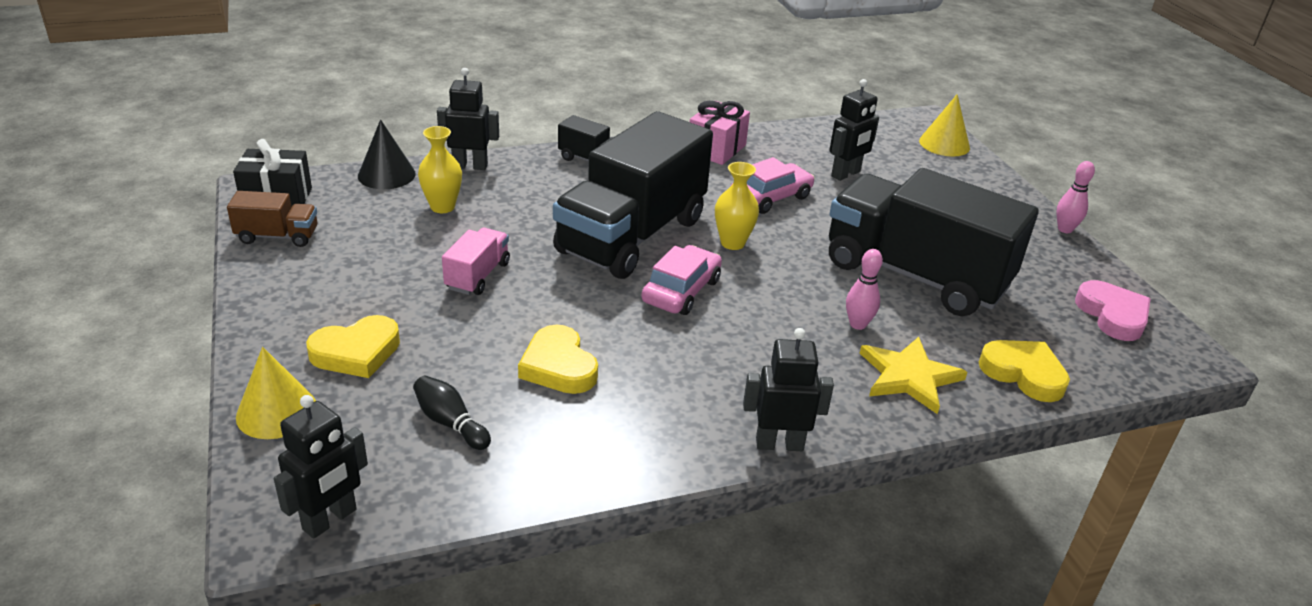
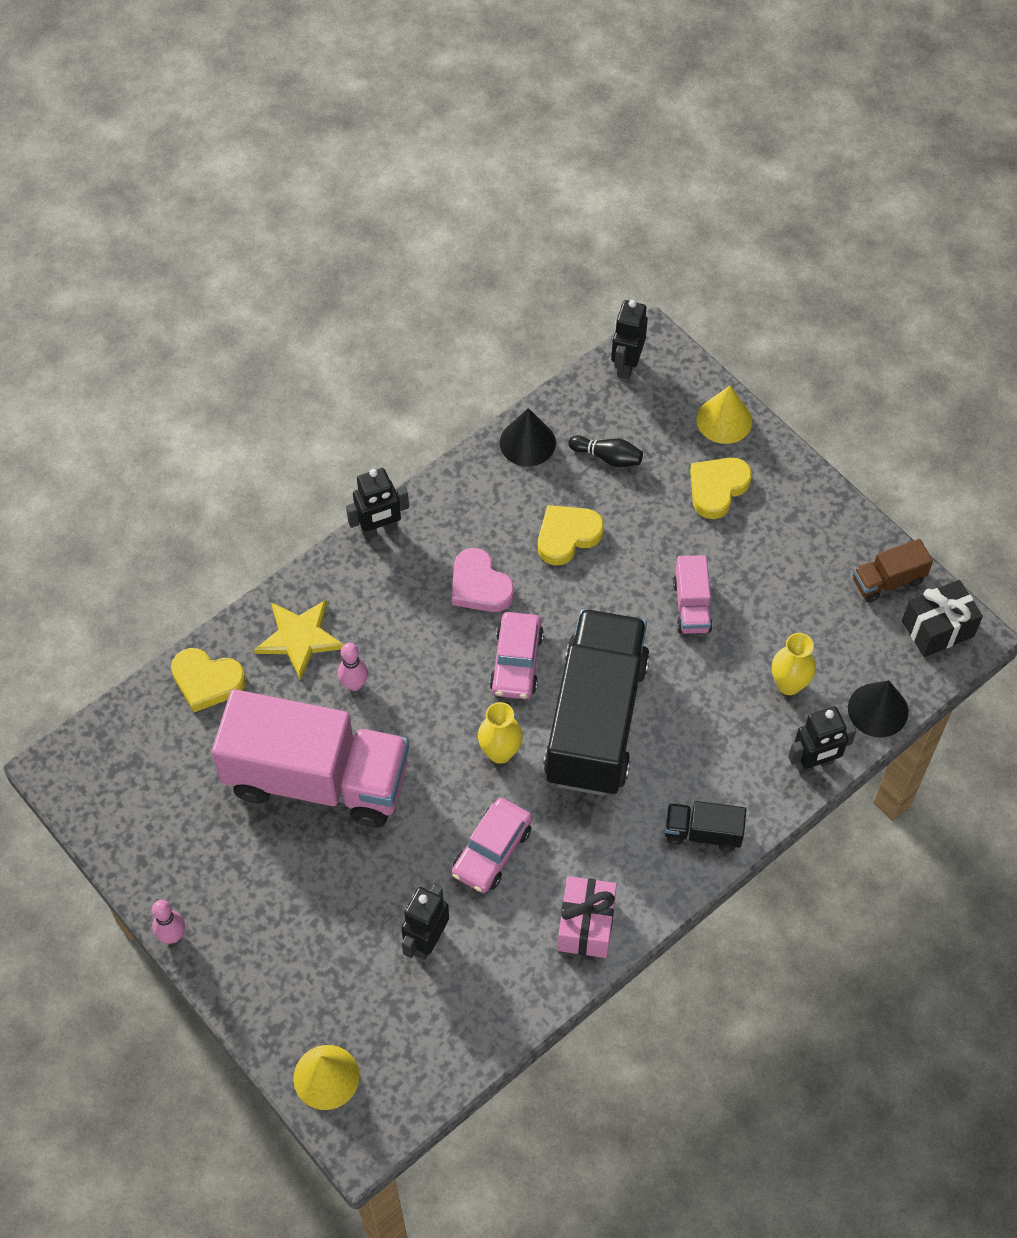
camera: 160 degrees right, 25 degrees up
yellow heart [518,325,598,394] -> yellow heart turned 75 degrees counterclockwise [538,505,604,565]
black truck [829,168,1039,316] -> pink truck [212,689,409,828]
pink heart [1075,280,1150,341] -> pink heart moved to [452,548,514,612]
none -> black cone [500,408,556,467]

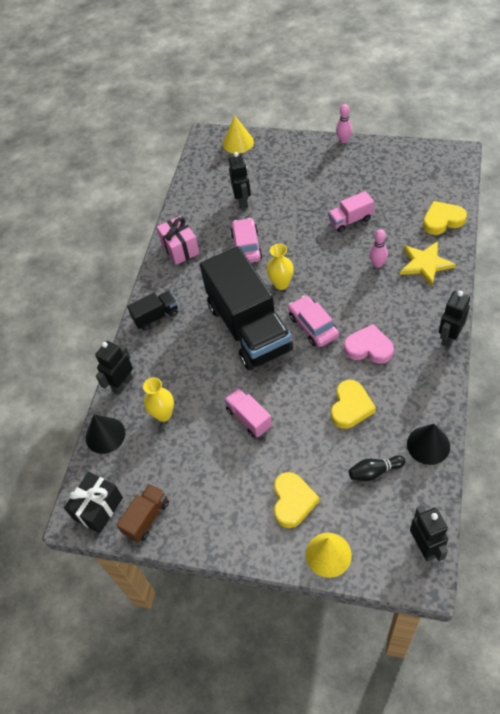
camera: 150 degrees right, 5 degrees down
pink truck [212,689,409,828] -> pink truck [328,191,374,233], size x0.43

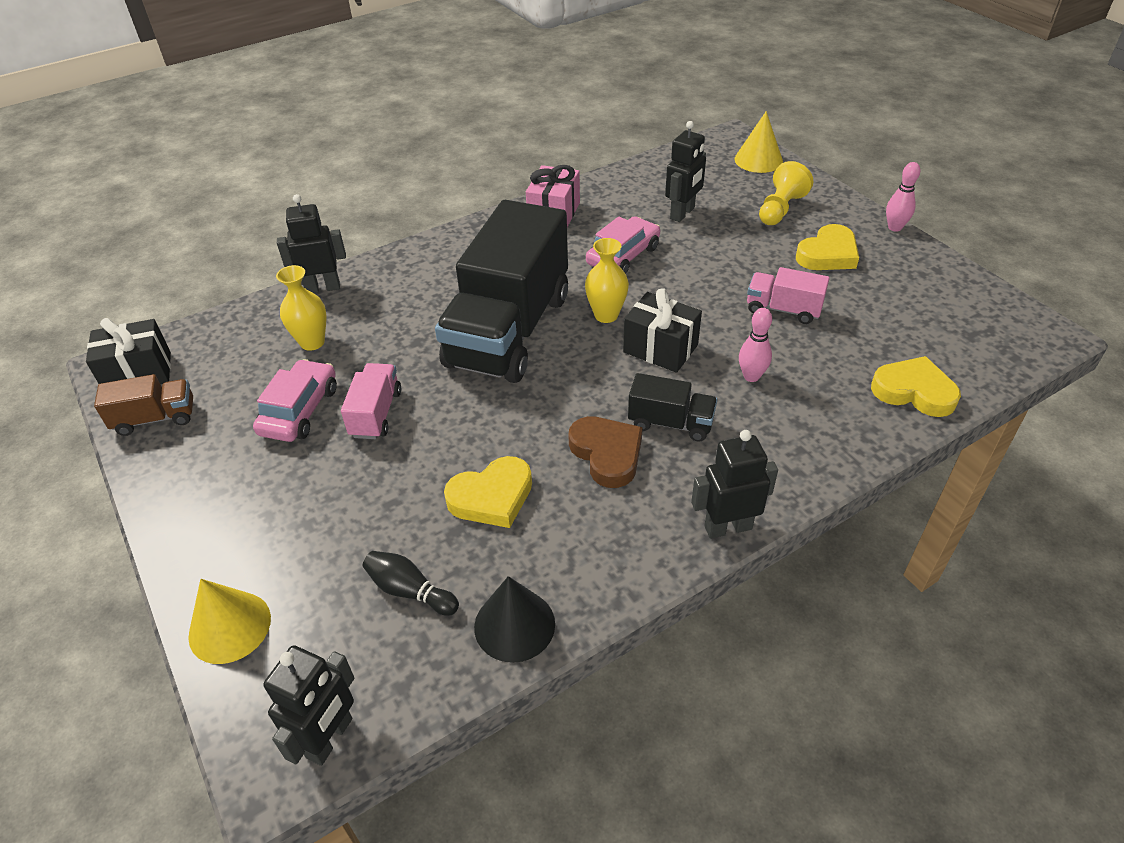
camera: 40 degrees right, 10 degrees down
black cone [86,414,125,454] -> none
black truck [127,291,178,331] -> black truck moved to [628,373,717,442]
yellow heart [274,472,319,528] -> yellow heart moved to [796,224,859,270]
pink car [288,295,339,347] -> pink car moved to [253,359,337,442]
pink heart [344,324,394,364] -> brown heart [568,416,643,488]
yellow star [400,241,456,286] -> none
none -> black gift [623,288,702,373]
none -> yellow pawn [759,161,814,225]

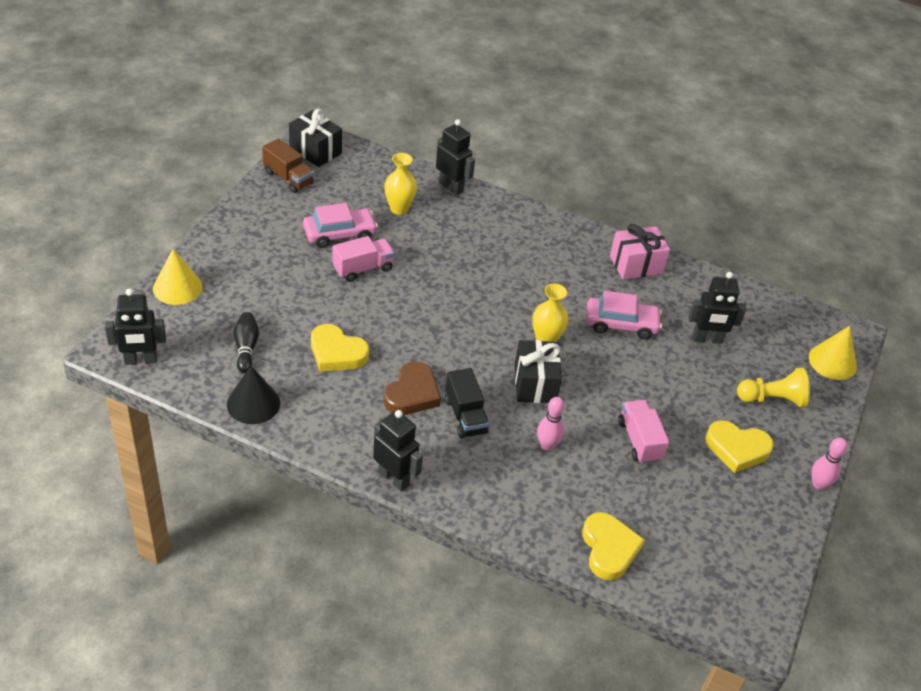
camera: 50 degrees right, 0 degrees up
black truck [435,200,568,383] -> none

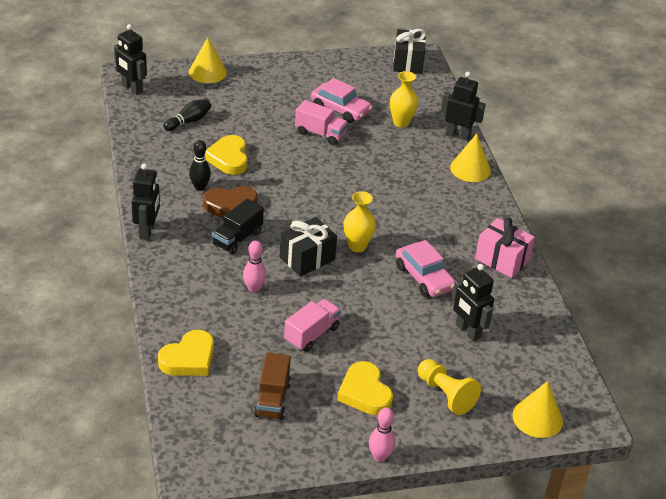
camera: 55 degrees right, 5 degrees down
black cone [227,366,280,424] -> none
brown truck [262,138,314,193] -> brown truck moved to [254,352,291,420]
black robot [436,119,475,195] -> black robot turned 75 degrees counterclockwise [441,72,486,141]
none -> black bowling pin [189,140,211,191]
none -> yellow cone [450,134,491,182]

